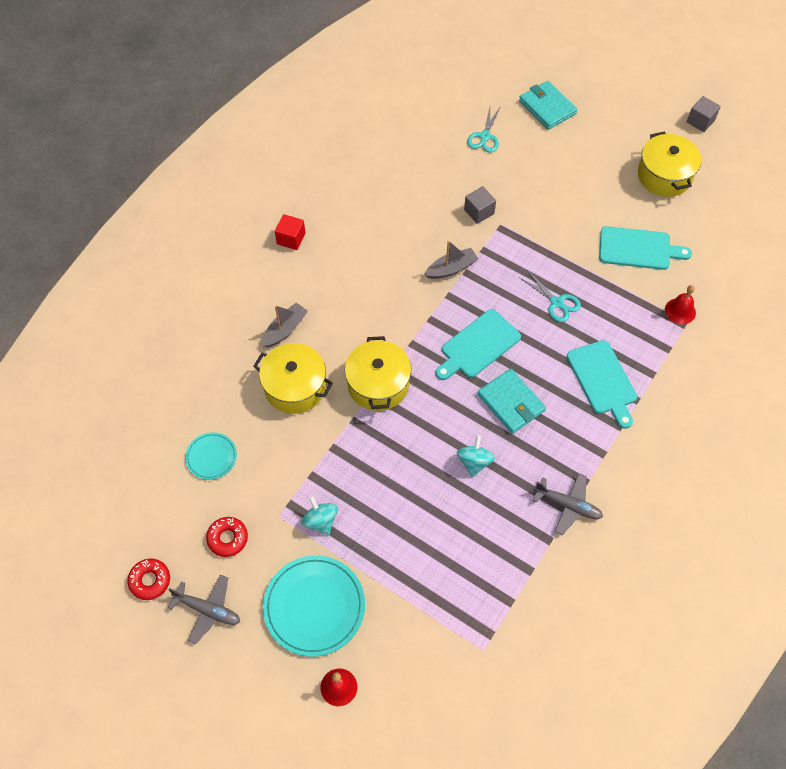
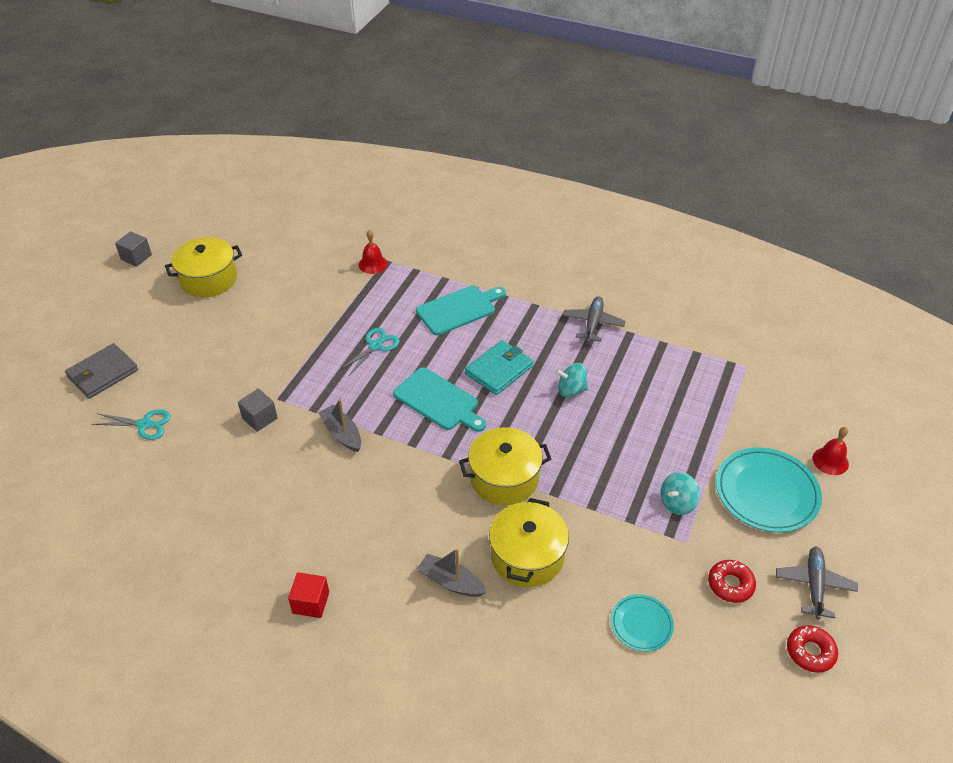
camera: 100 degrees left, 15 degrees down
turquoise wallet [519,81,577,130] -> grey wallet [65,343,138,399]
turquoise cutting board [599,226,692,270] -> none

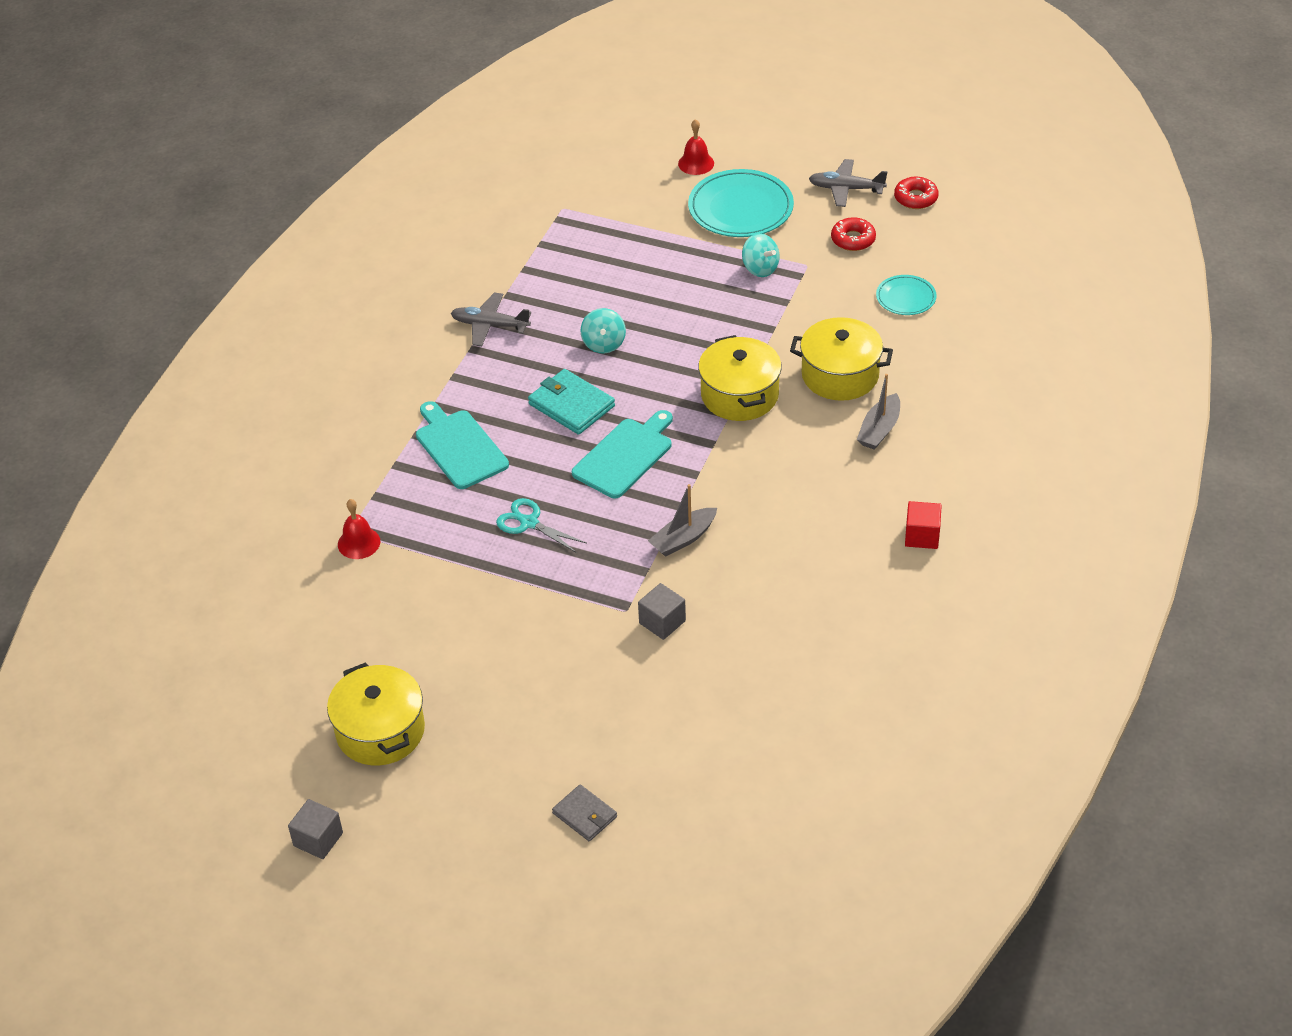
camera: 90 degrees left, 0 degrees up
grey wallet [65,343,138,399] -> grey wallet [552,785,617,841], size x0.63
turquoise scissors [92,409,171,440] -> none

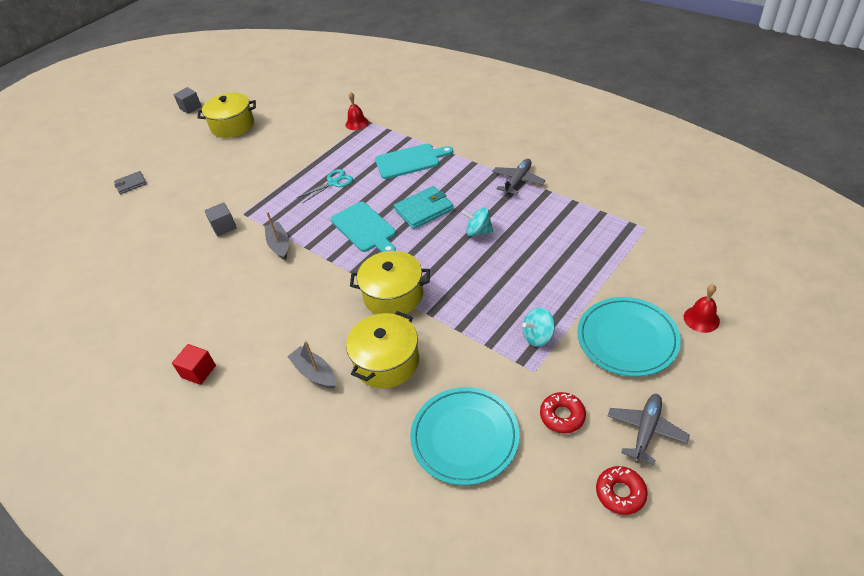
camera: 110 degrees right, 0 degrees up
turquoise plate [876,275,936,315] -> turquoise plate [410,387,520,485], size x1.84

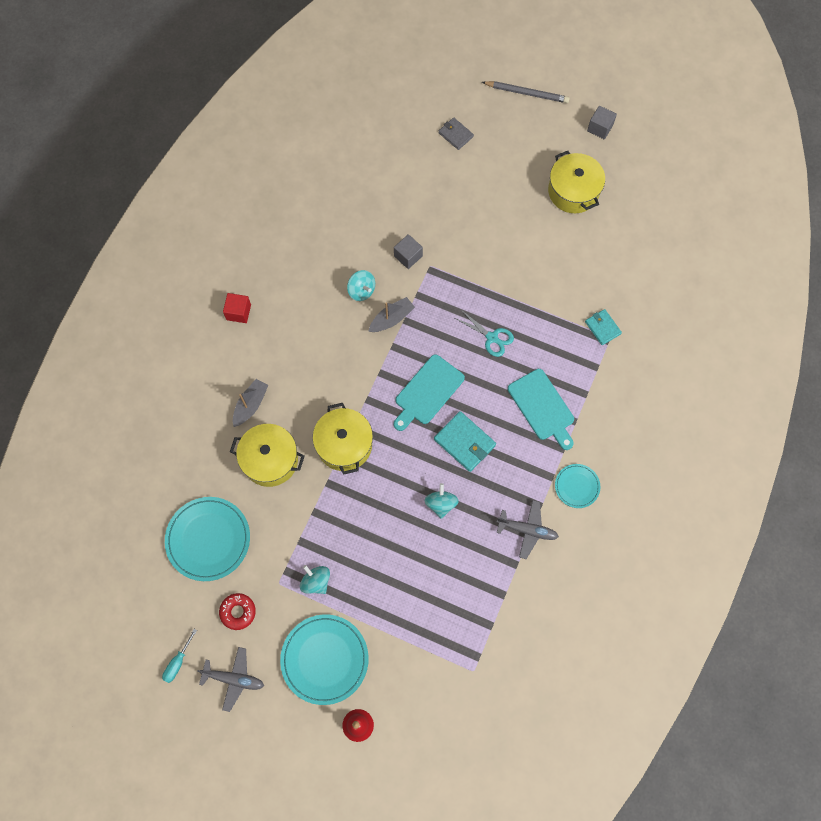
camera: 70 degrees right, 25 degrees up
red bell [345,92,369,130] -> turquoise wallet [585,309,622,345]
red donut [596,466,648,515] -> turquoise screwdriver [162,629,197,683]
none -> turquoise spinning top [347,270,375,301]
none -> grey pencil [482,81,570,103]
none -> turquoise plate [555,464,600,508]

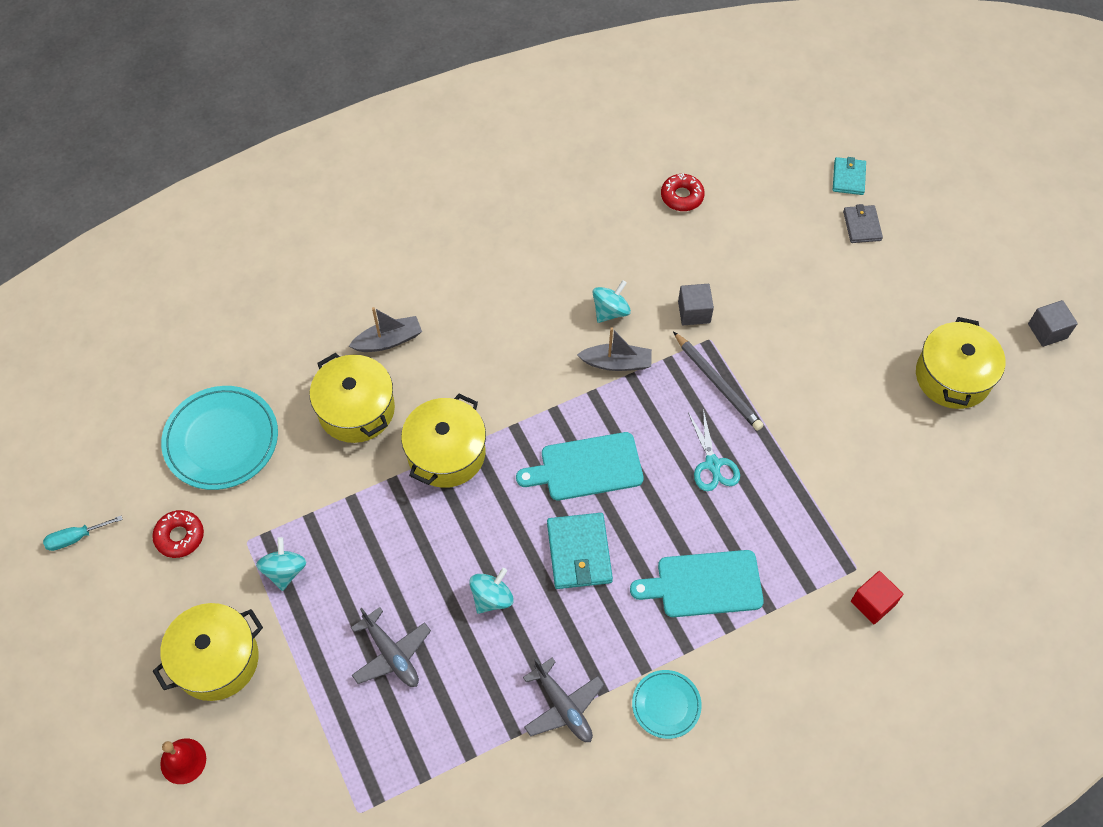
camera: 40 degrees right, 10 degrees down
grey plane [197,647,264,712] -> grey plane moved to [351,607,431,687]
red cube [223,293,251,323] -> red cube moved to [851,571,903,624]
turquoise plate [280,615,369,705] -> yellow pot [153,603,263,701]
turquoise spinning top [347,270,375,301] -> turquoise spinning top turned 135 degrees counterclockwise [592,280,631,323]
grey pencil [482,81,570,103] -> grey pencil moved to [673,332,764,431]
turquoise cutting board [508,369,574,450] -> turquoise cutting board turned 75 degrees clockwise [630,550,764,617]
turquoise wallet [585,309,622,345] -> turquoise wallet moved to [833,157,866,195]
none -> red donut [661,173,705,211]

